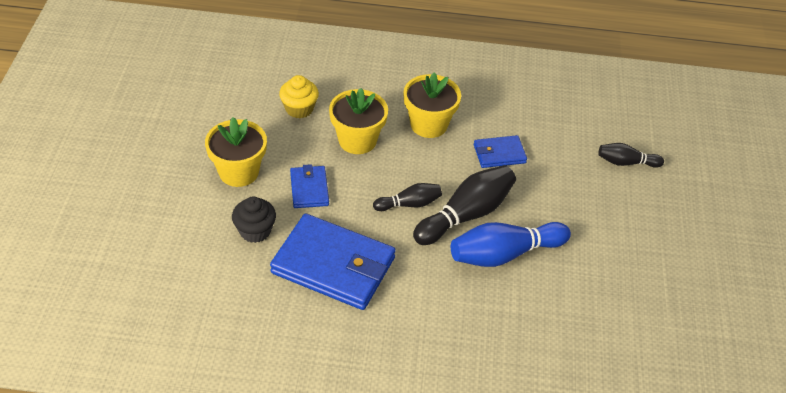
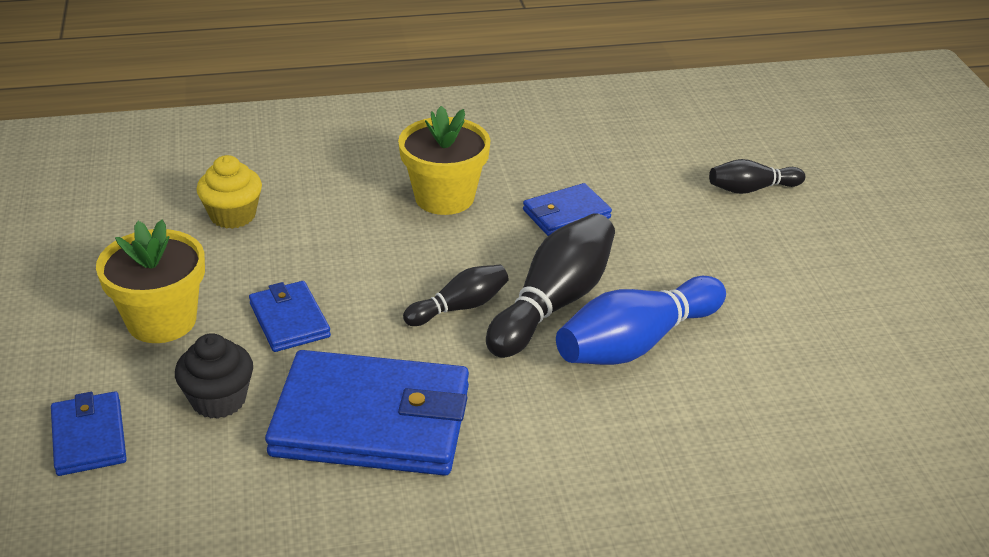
camera: 15 degrees left, 10 degrees down
yellow flower pot [329,88,388,154] -> none
none -> blue wallet [51,391,127,476]

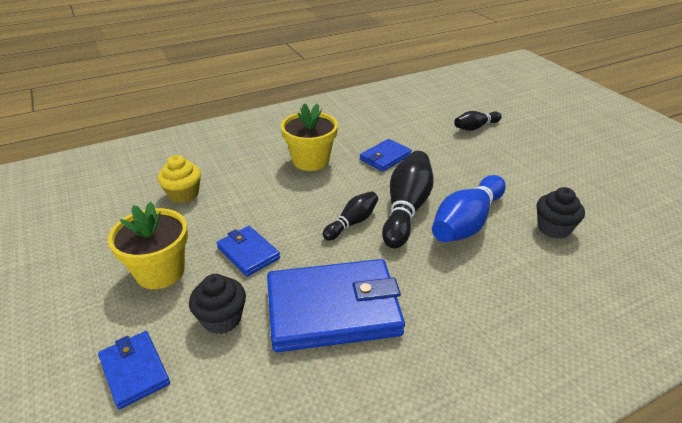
camera: 15 degrees left, 0 degrees up
none -> black cupcake [537,187,585,239]

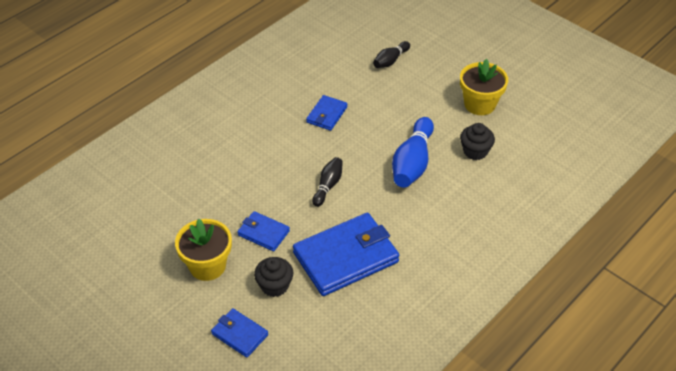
camera: 20 degrees left, 10 degrees up
yellow cupcake [158,155,201,203] -> none
yellow flower pot [281,103,338,171] -> yellow flower pot moved to [460,59,508,115]
black bowling pin [382,151,434,248] -> none

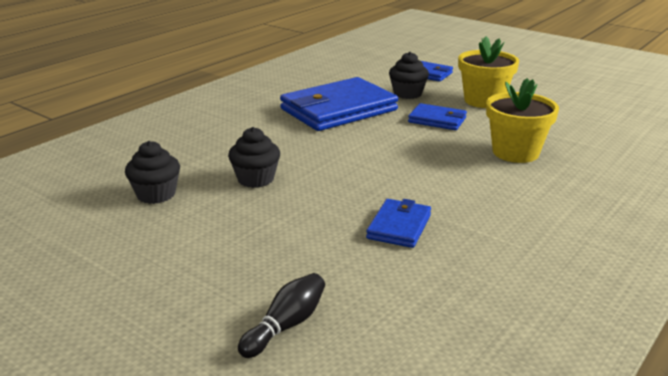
camera: 175 degrees right, 20 degrees down
black bowling pin [312,157,343,207] -> none
blue bowling pin [392,117,434,188] -> black cupcake [228,127,280,188]
yellow flower pot [460,59,508,115] -> yellow flower pot moved to [486,78,559,163]

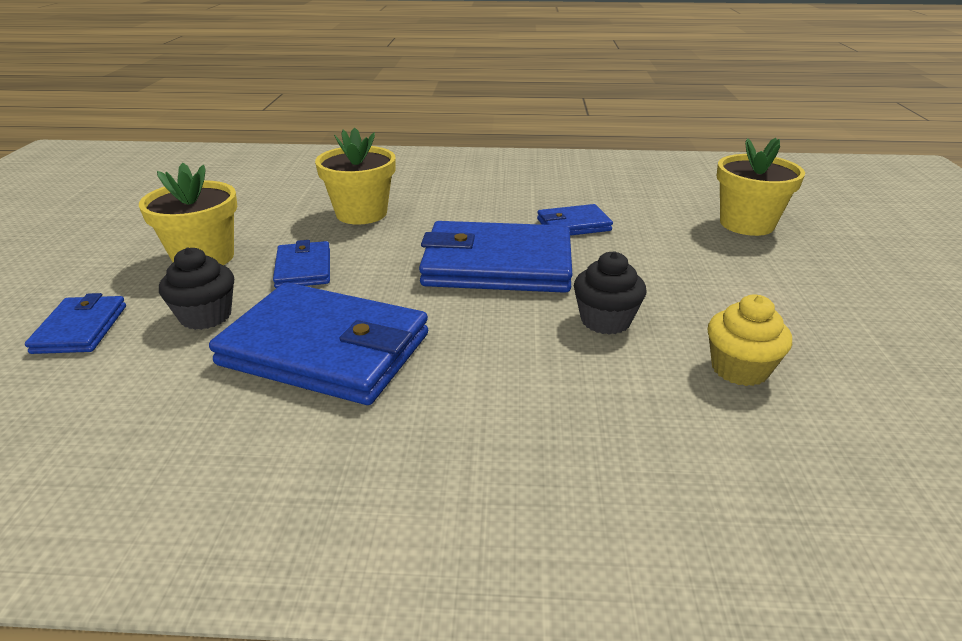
camera: 125 degrees left, 5 degrees up
black cupcake [125,141,180,204] -> yellow cupcake [708,294,792,386]
black bowling pin [238,273,325,358] -> yellow flower pot [717,138,805,236]
none -> blue wallet [419,221,572,293]

